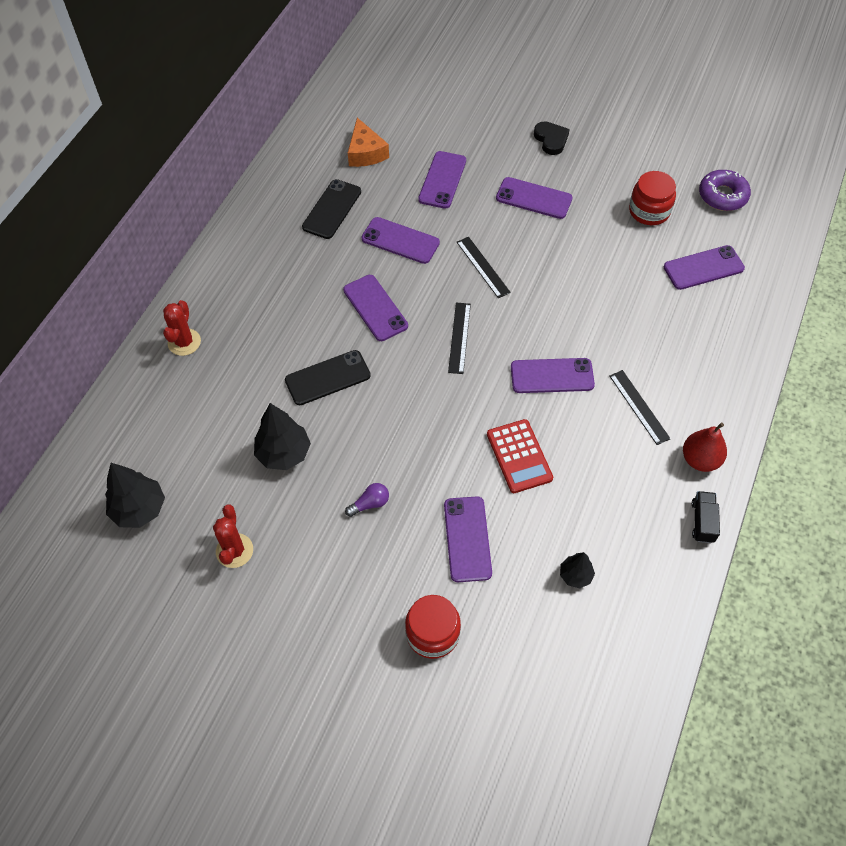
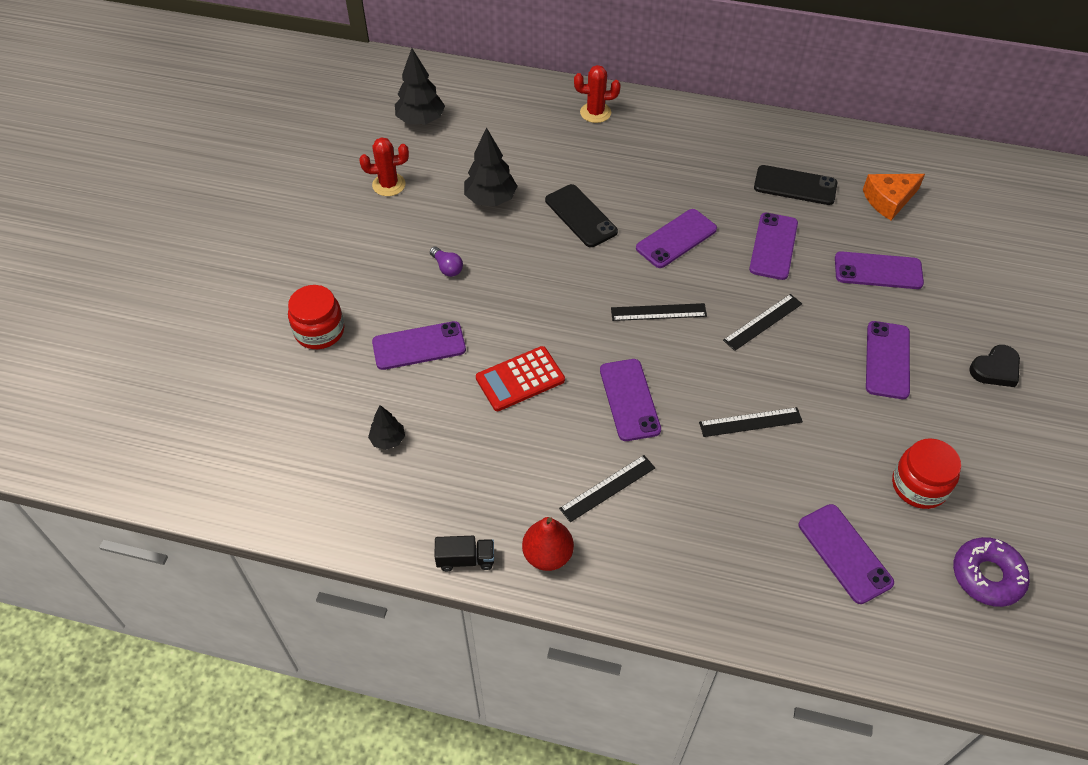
camera: 80 degrees right, 5 degrees down
none -> black ruler [699,407,803,437]

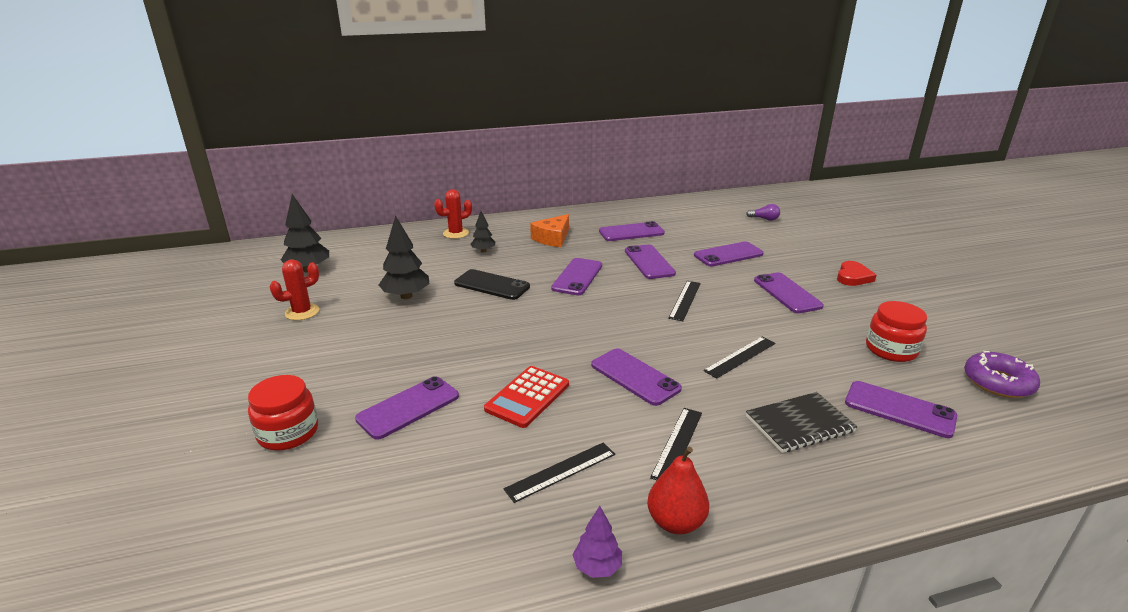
camera: 30 degrees left, 25 degrees down
black tree [368,405,405,450] -> black tree moved to [470,211,495,252]
purple light bulb [430,246,463,277] -> purple light bulb moved to [746,204,780,221]
black truck [434,536,494,572] -> purple tree [572,506,622,578]
black ruler [611,303,707,321] -> black ruler moved to [504,442,615,503]
black phone [754,165,837,205] -> purple phone [599,221,665,241]
orange cheese [863,174,925,220] -> orange cheese moved to [530,214,569,247]
black heart [969,345,1020,387] -> red heart [837,261,876,286]
none -> black notebook [746,392,857,453]

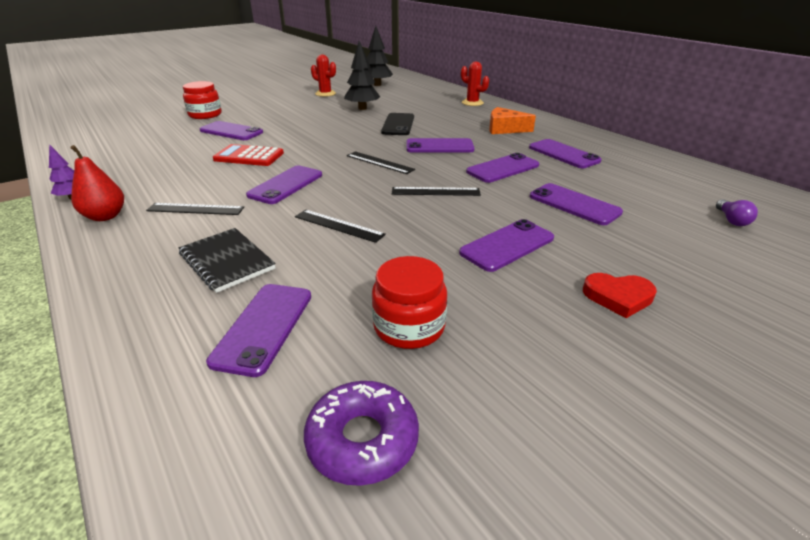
camera: 70 degrees right, 5 degrees up
black tree [470,211,495,252] -> none
black ruler [504,442,615,503] -> black ruler moved to [347,151,415,174]

